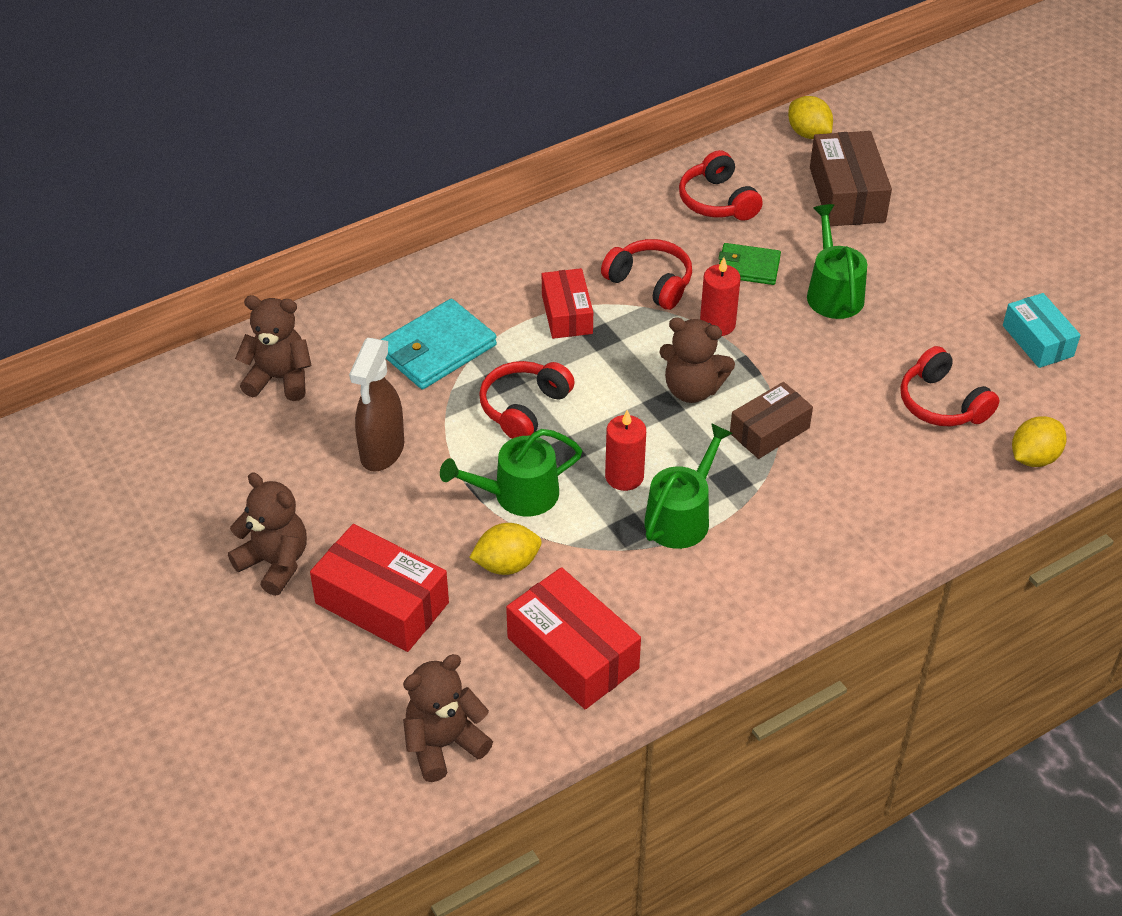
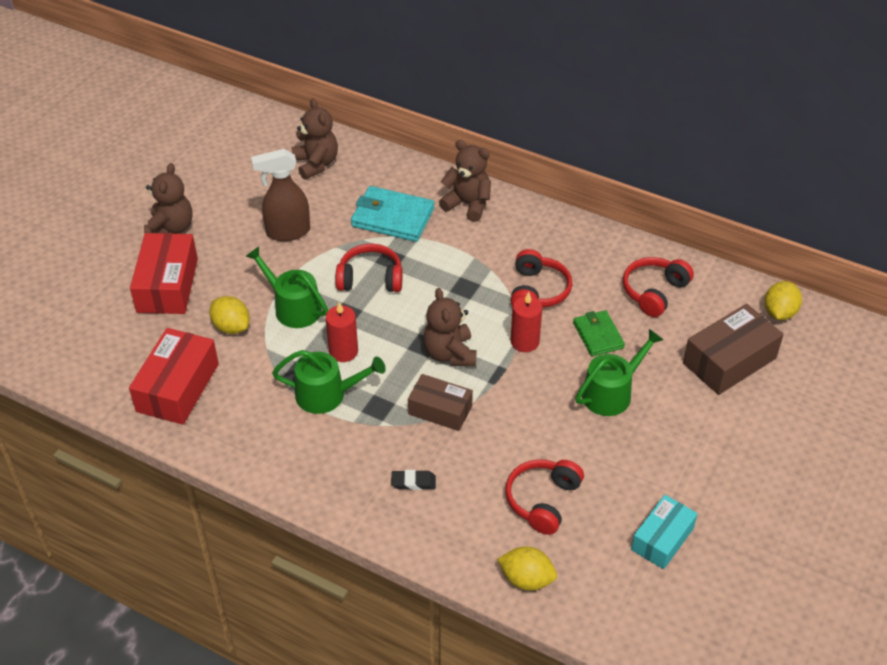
camera: 60 degrees right, 0 degrees up
brown teddy bear [403,654,493,782] -> brown teddy bear moved to [439,140,491,222]
red box [542,268,593,339] -> none
none -> black eraser [391,470,436,490]

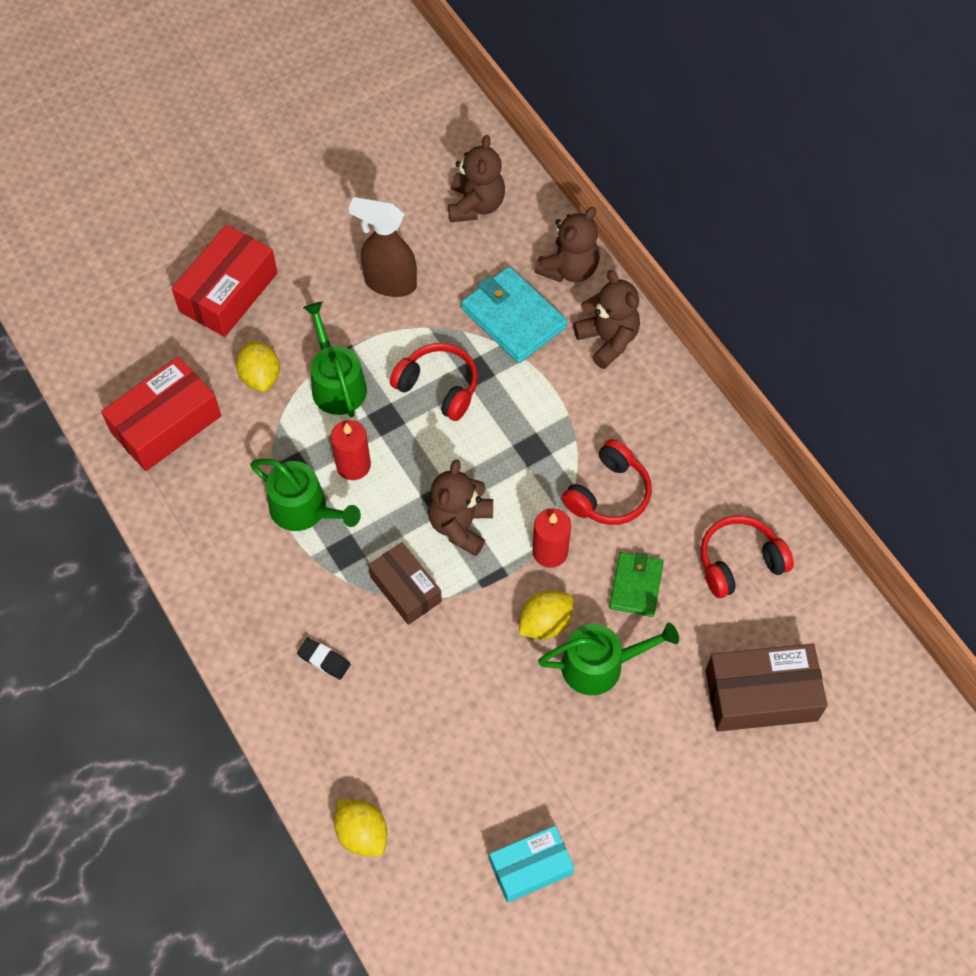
camera: 30 degrees right, 15 degrees up
brown teddy bear [144,163,193,234] -> brown teddy bear moved to [534,207,600,282]
red headphones [505,459,584,535] -> none
yellow lemon [764,281,802,320] -> yellow lemon moved to [518,590,573,640]

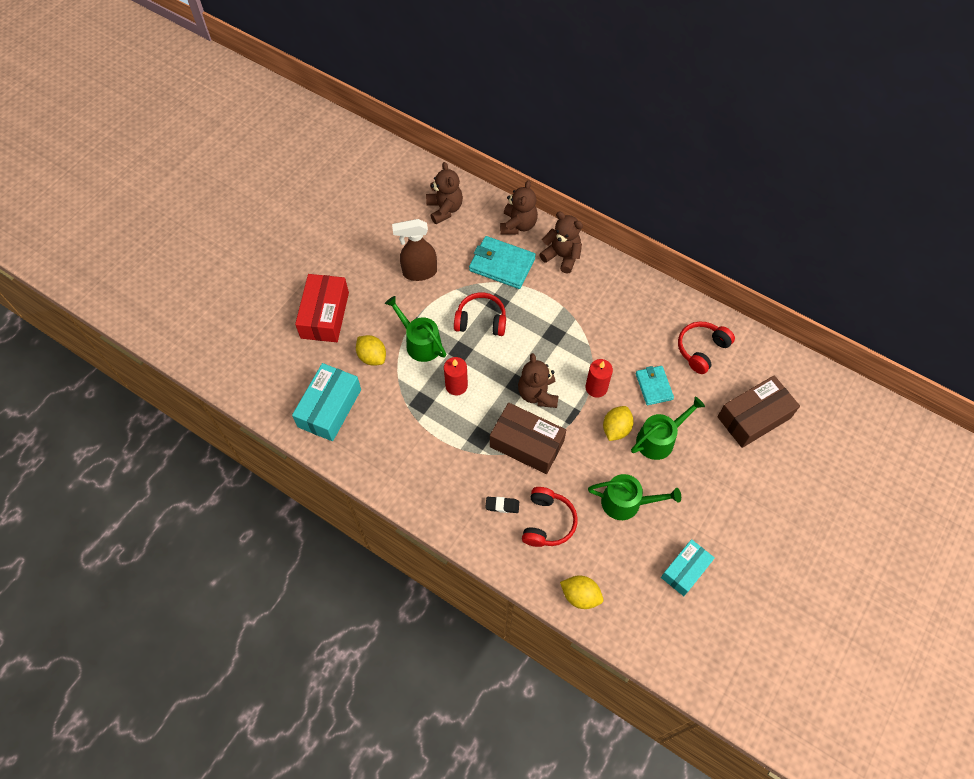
camera: 25 degrees left, 0 degrees up
red box [101,356,221,471] -> turquoise box [292,363,361,441]
green watering can [250,459,361,531] -> green watering can moved to [588,474,681,520]
brown box [368,542,442,625] -> brown box [490,403,566,474], size x1.52
red headphones [562,439,652,525] -> red headphones moved to [522,487,578,547]
green wallet [609,552,664,617] -> turquoise wallet [636,366,674,405]

